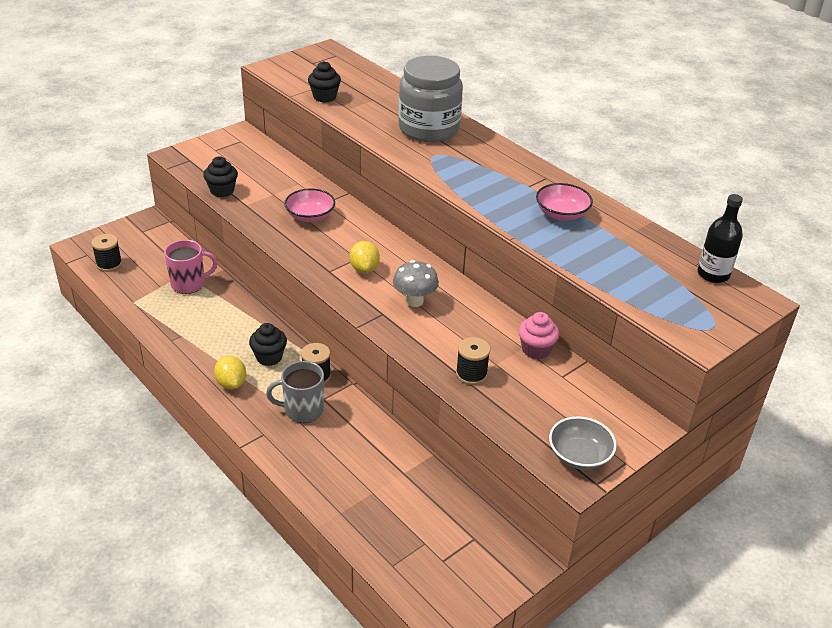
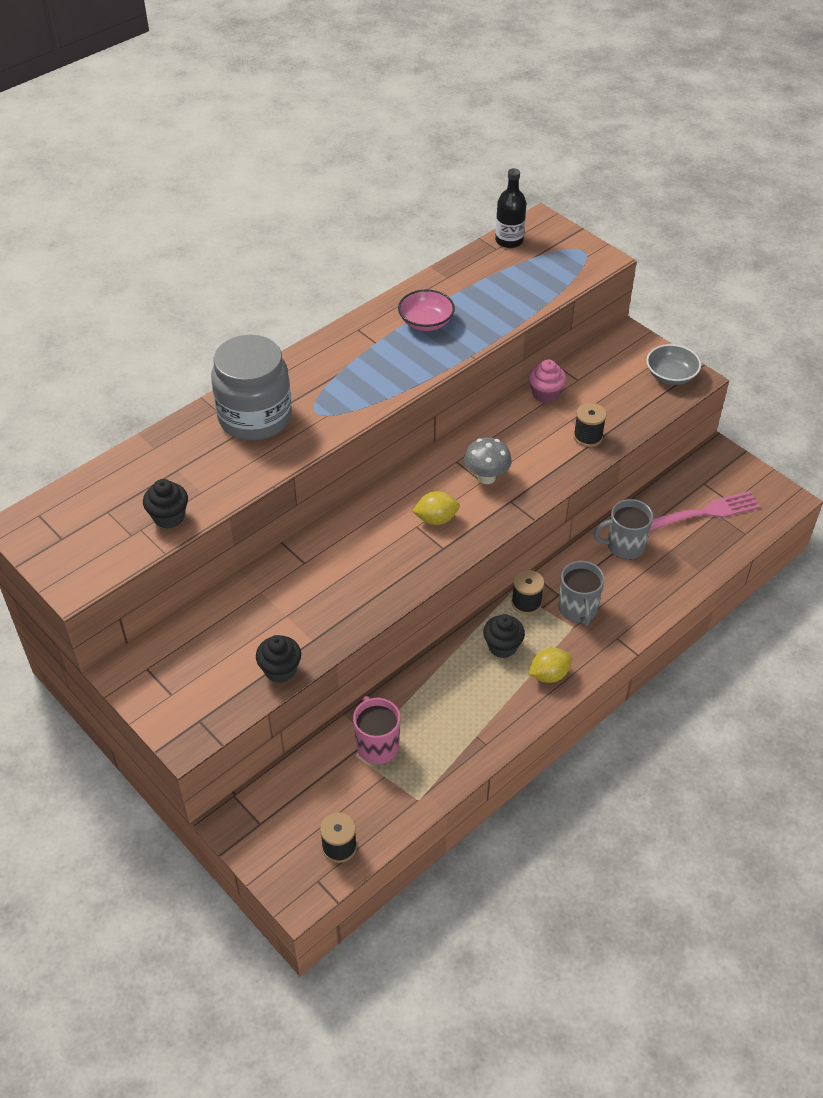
camera: 90 degrees left, 10 degrees up
pink bowl [284,189,335,222] -> none
none -> grey mug [594,499,653,559]
none -> pink fork [650,491,760,531]

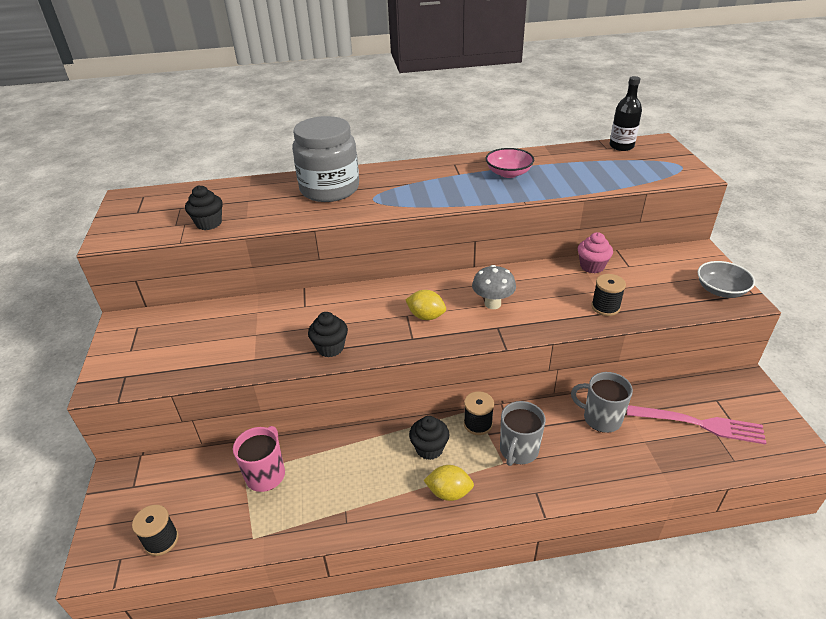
camera: 35 degrees right, 10 degrees down
black cupcake [256,635,301,683] -> black cupcake moved to [308,312,348,357]

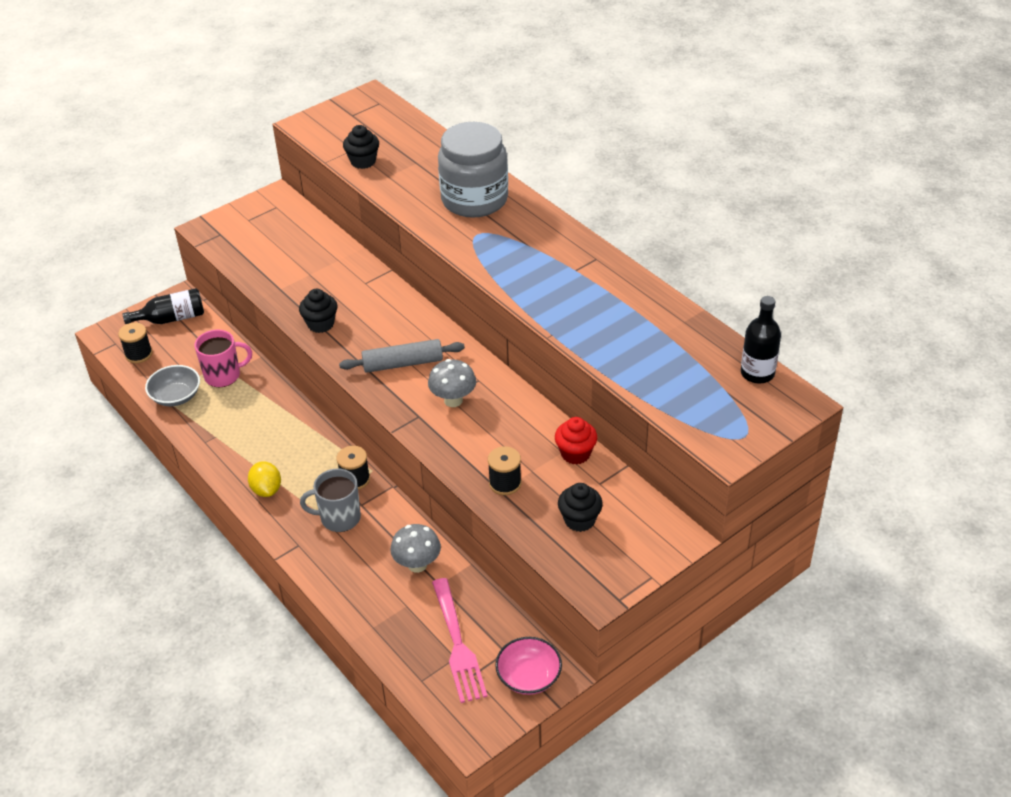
camera: 60 degrees right, 5 degrees up
yellow lemon [406,290,446,320] -> grey rolling pin [339,339,465,373]
black cupcake [409,416,449,460] -> black cupcake moved to [558,483,603,532]
pink bowl [486,148,534,178] -> pink bowl moved to [495,637,562,695]
grey mug [571,372,633,433] -> grey mushroom [391,524,441,573]
pink cupcake [578,232,613,273] -> red cupcake [555,417,597,465]
grey bowl [697,261,755,298] -> grey bowl moved to [145,365,200,406]
none -> black bottle [123,288,204,324]

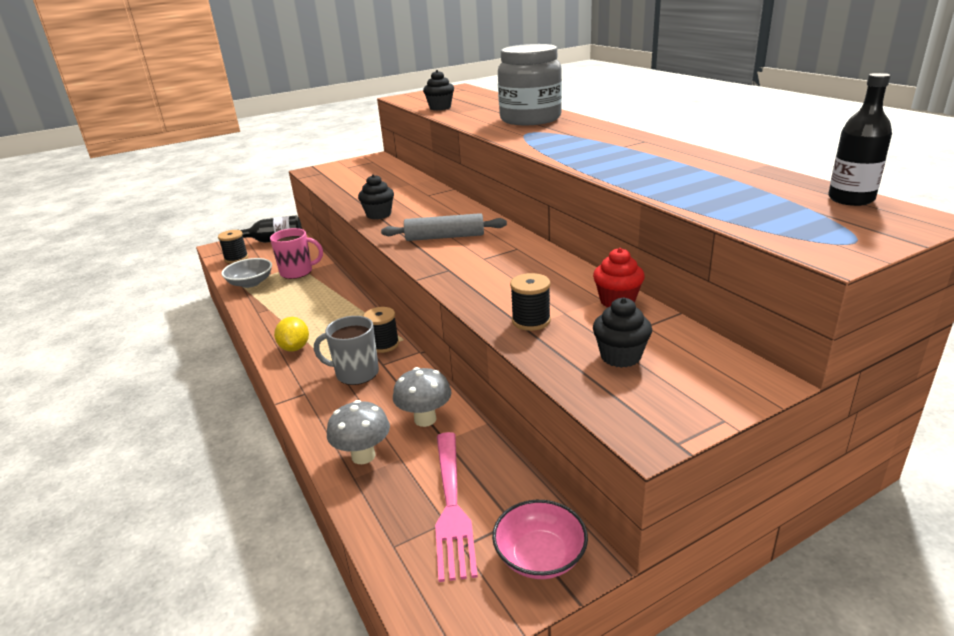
camera: 10 degrees right, 15 degrees down
grey mushroom [428,359,476,407] -> grey mushroom moved to [327,400,390,464]

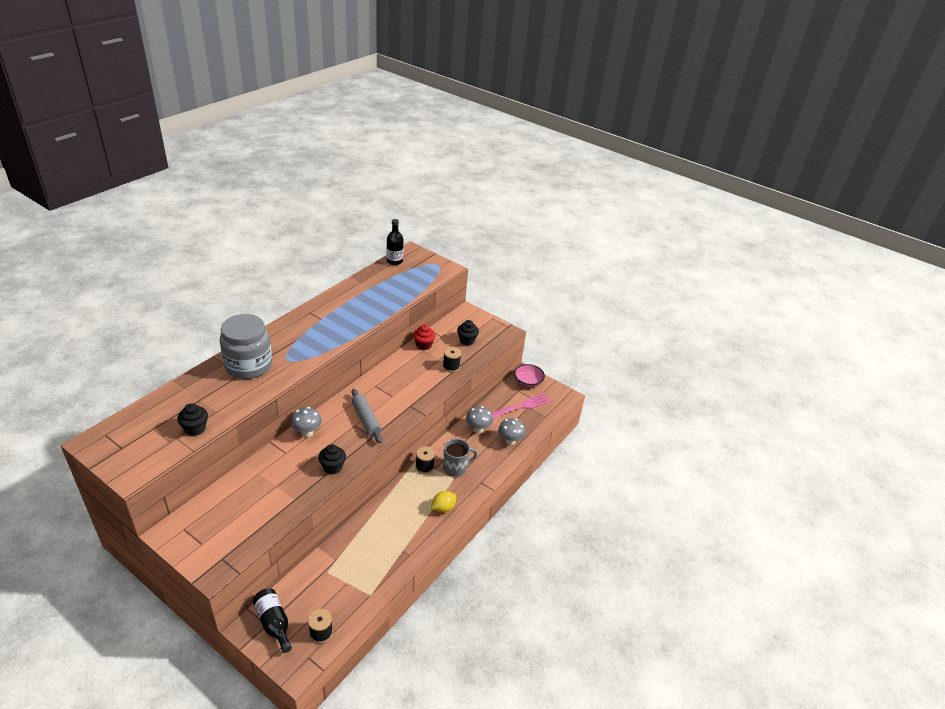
camera: 120 degrees left, 10 degrees up
grey bowl [221,258,272,288] -> none
pink mug [270,228,323,279] -> none
grey mug [314,316,379,385] -> grey mug turned 90 degrees counterclockwise [443,439,478,477]
none -> grey mushroom [291,407,322,437]

